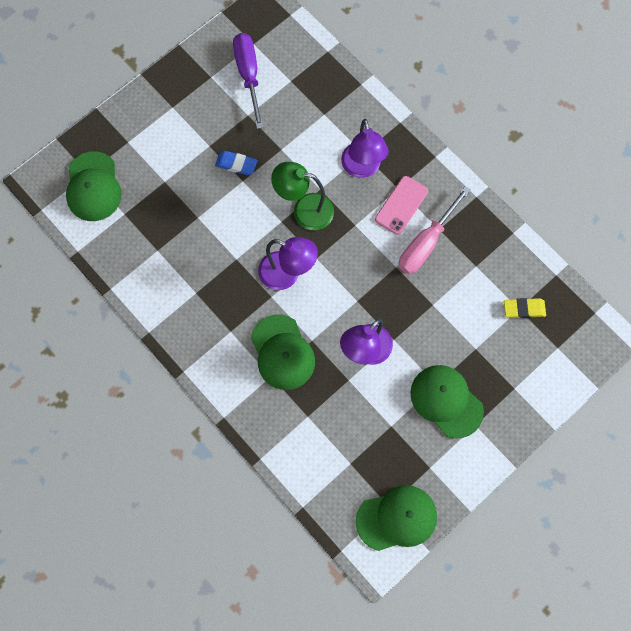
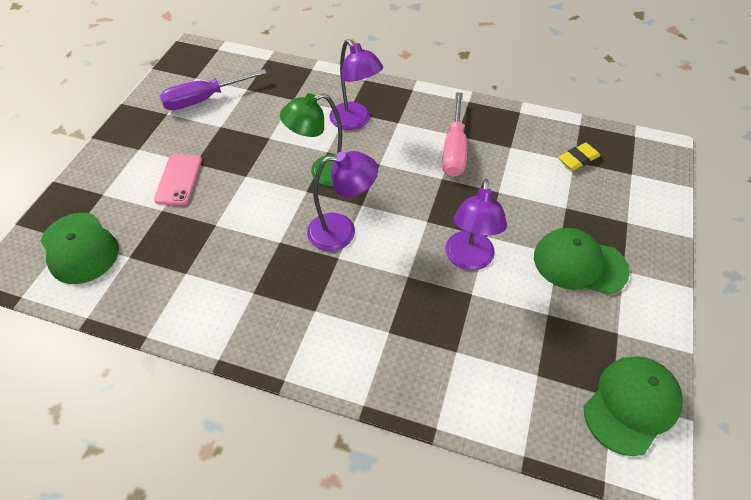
camera: 30 degrees left, 20 degrees down
blue eraser [215,151,257,175] -> none
purple screwdriver [233,33,264,129] -> purple screwdriver turned 75 degrees counterclockwise [160,69,267,110]
green cap [251,314,315,390] -> none
pink phone [375,176,428,235] -> pink phone moved to [154,154,202,205]

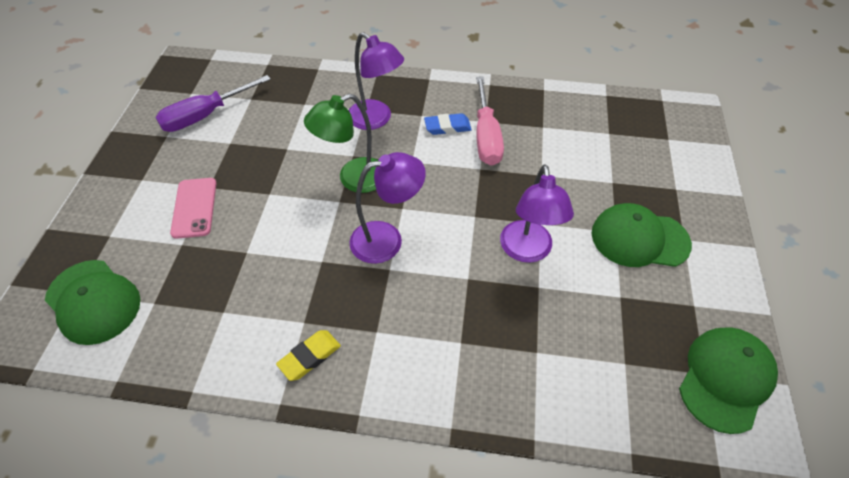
camera: 10 degrees left, 0 degrees up
yellow eraser [558,143,600,171] -> yellow eraser moved to [276,330,341,381]
none -> blue eraser [424,113,472,135]

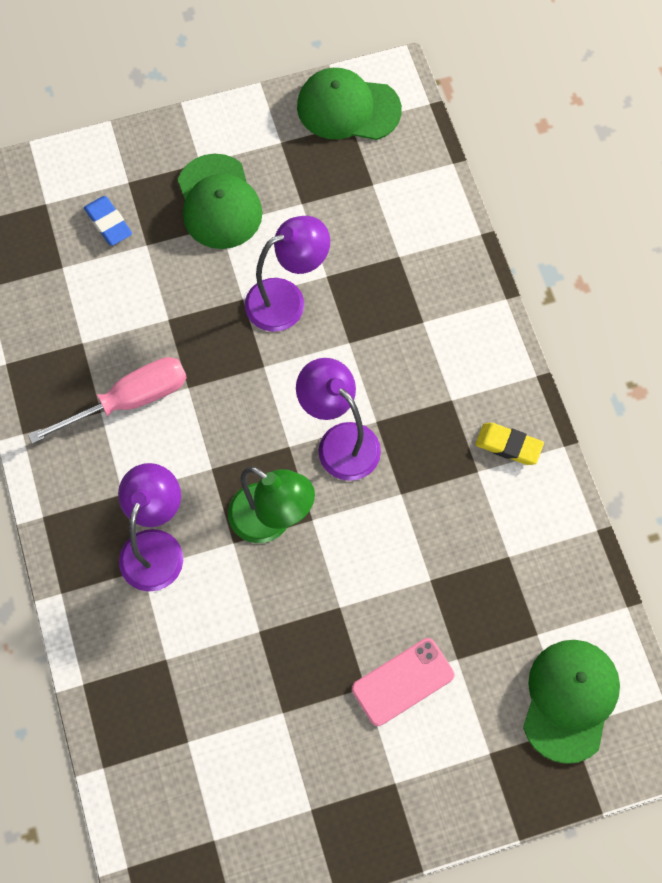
camera: 115 degrees left, 15 degrees up
purple screwdriver [155,75,271,132] -> none
blue eraser [424,113,472,135] -> blue eraser moved to [84,196,132,246]

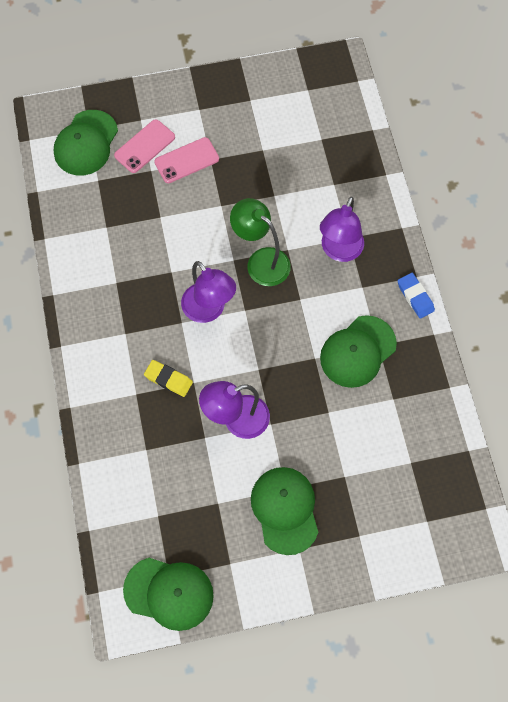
camera: 175 degrees left, 0 degrees up
pink screwdriver [28,357,187,444] -> green cap [320,315,397,388]
blue eraser [84,196,132,246] -> blue eraser moved to [398,273,435,319]
yellow eraser [475,423,544,465] -> yellow eraser moved to [144,360,193,397]
none -> pink phone [114,119,175,173]

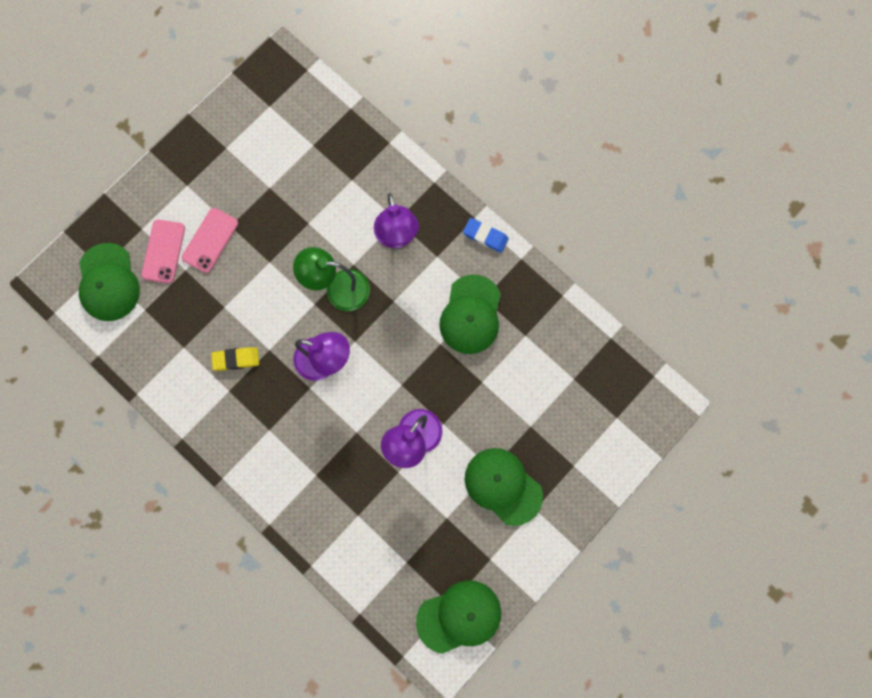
camera: 35 degrees left, 10 degrees up
yellow eraser [144,360,193,397] -> yellow eraser moved to [211,347,259,371]

